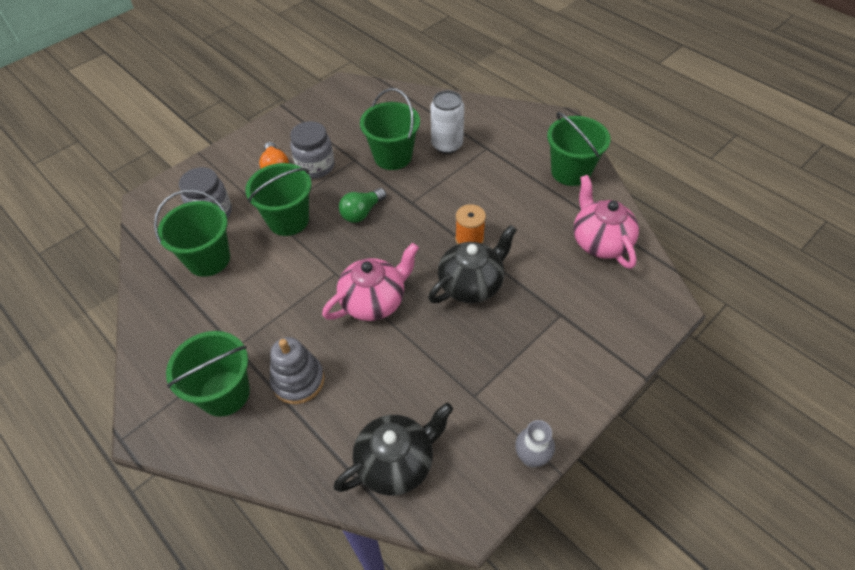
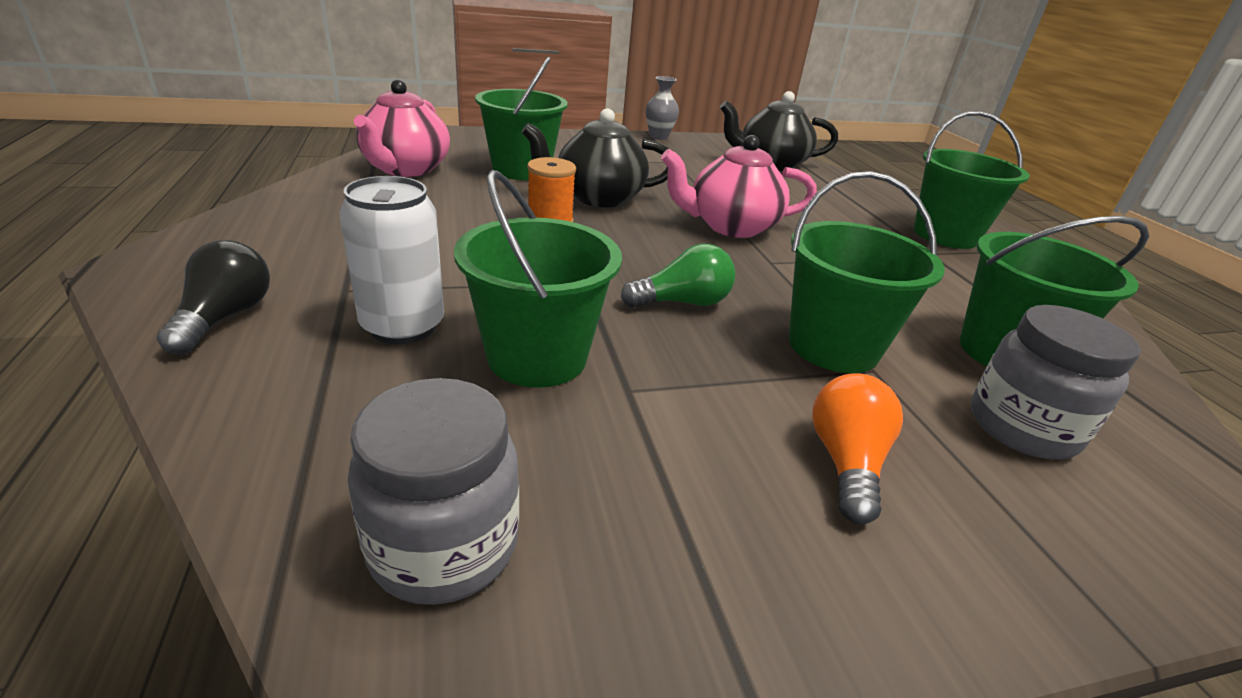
camera: 155 degrees left, 20 degrees down
grey stacking toy [270,337,324,404] -> none
grey jar [290,121,334,179] -> grey jar moved to [348,378,519,605]
green bucket [547,112,610,186] -> green bucket moved to [475,57,568,180]
none -> black light bulb [157,240,270,354]

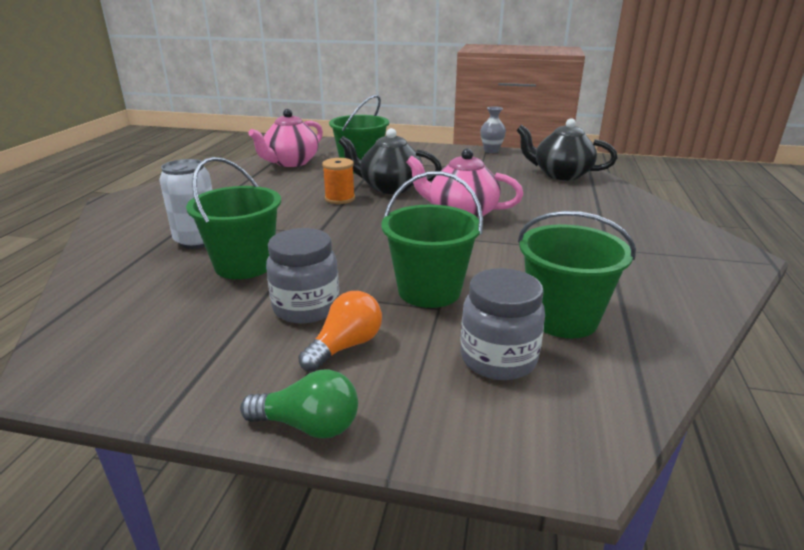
camera: 30 degrees right, 5 degrees down
black light bulb [157,240,270,354] -> none
grey jar [348,378,519,605] -> grey jar moved to [266,228,339,323]
green light bulb [621,244,735,308] -> green light bulb moved to [240,370,358,438]
green bucket [914,111,1030,249] -> none

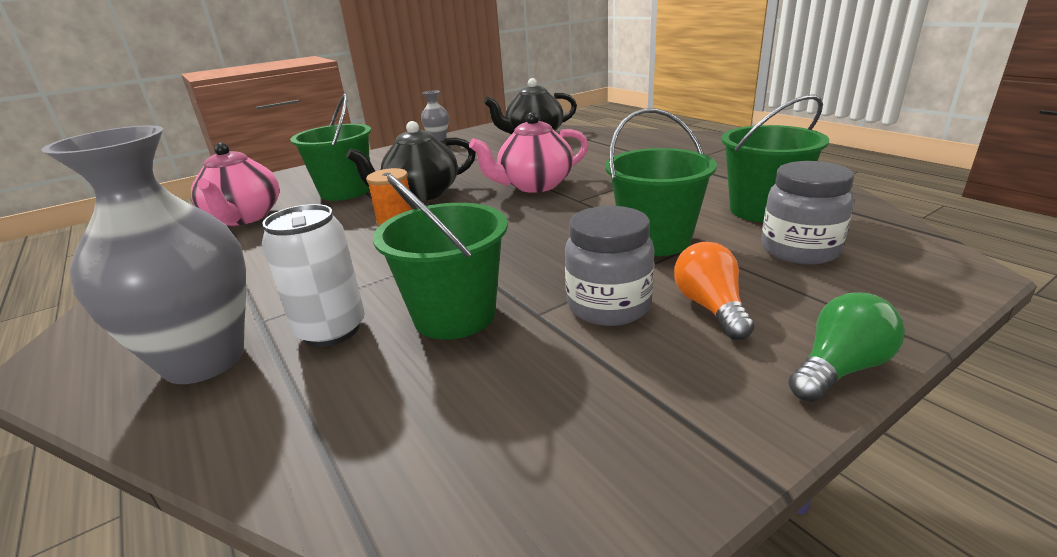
camera: 45 degrees left, 0 degrees up
none -> grey vase [41,125,246,384]

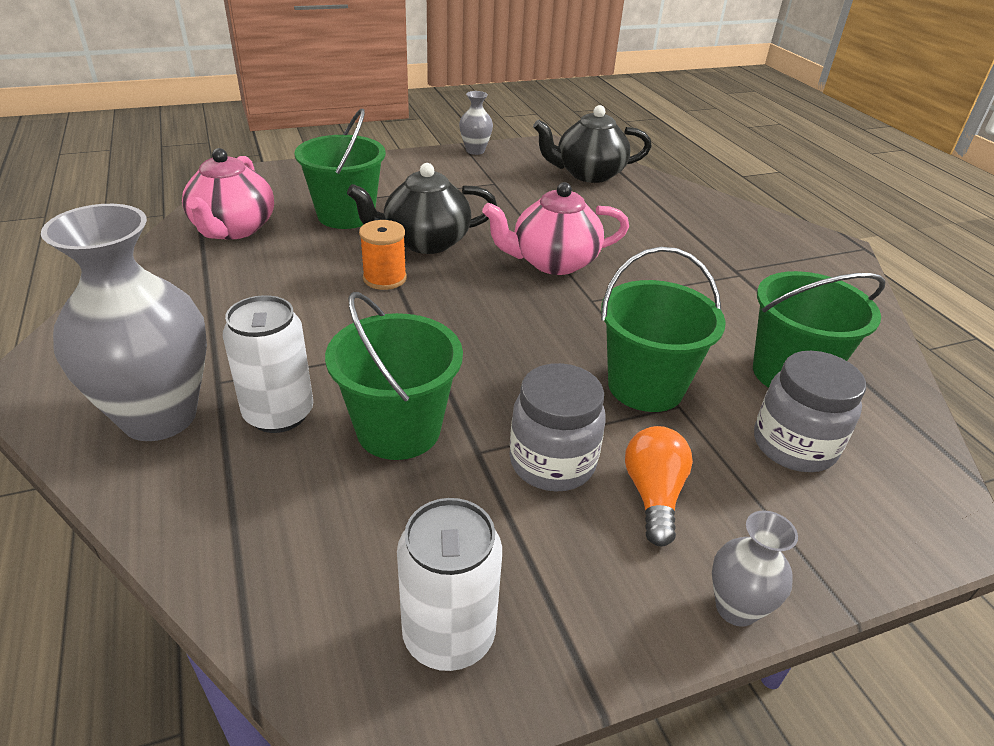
camera: 10 degrees right, 10 degrees up
green light bulb [788,292,905,402] -> grey vase [712,511,798,627]
none -> white can [397,498,502,671]

